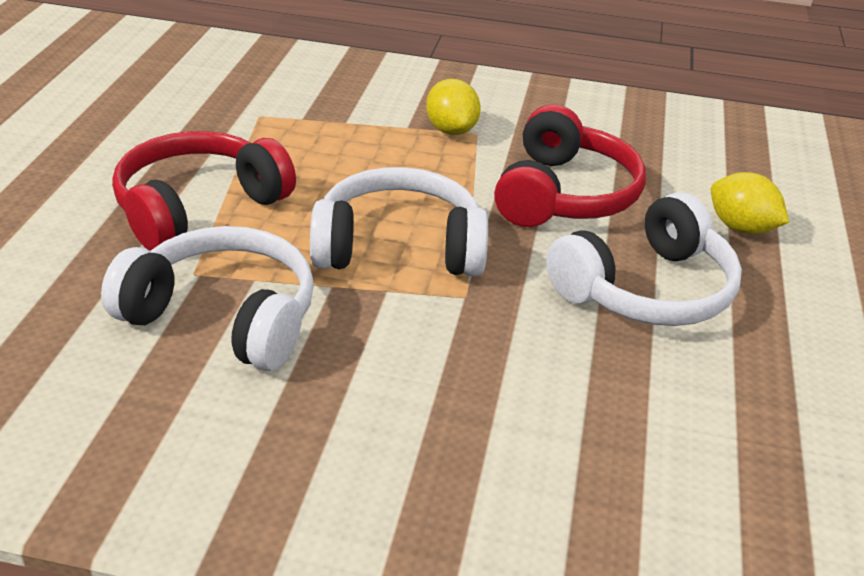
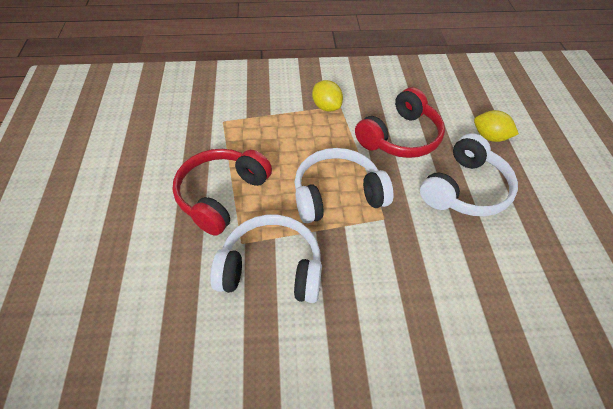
camera: 15 degrees left, 15 degrees up
red headphones [494,104,646,227] -> red headphones turned 45 degrees clockwise [355,87,445,158]

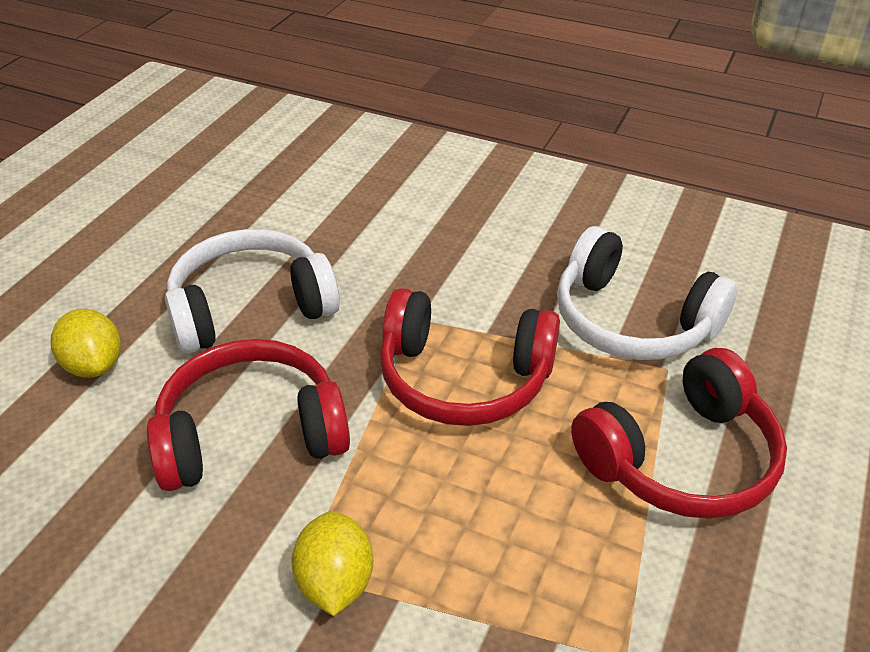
camera: 150 degrees left, 10 degrees down
white headphones [295,148,393,223] -> red headphones [380,288,560,426]

